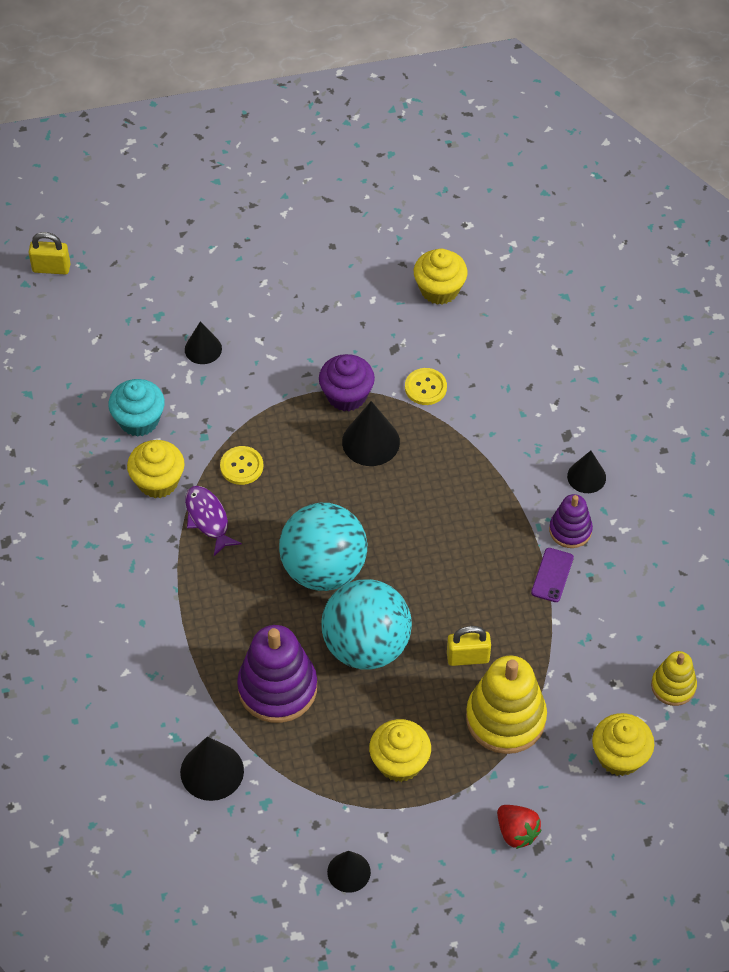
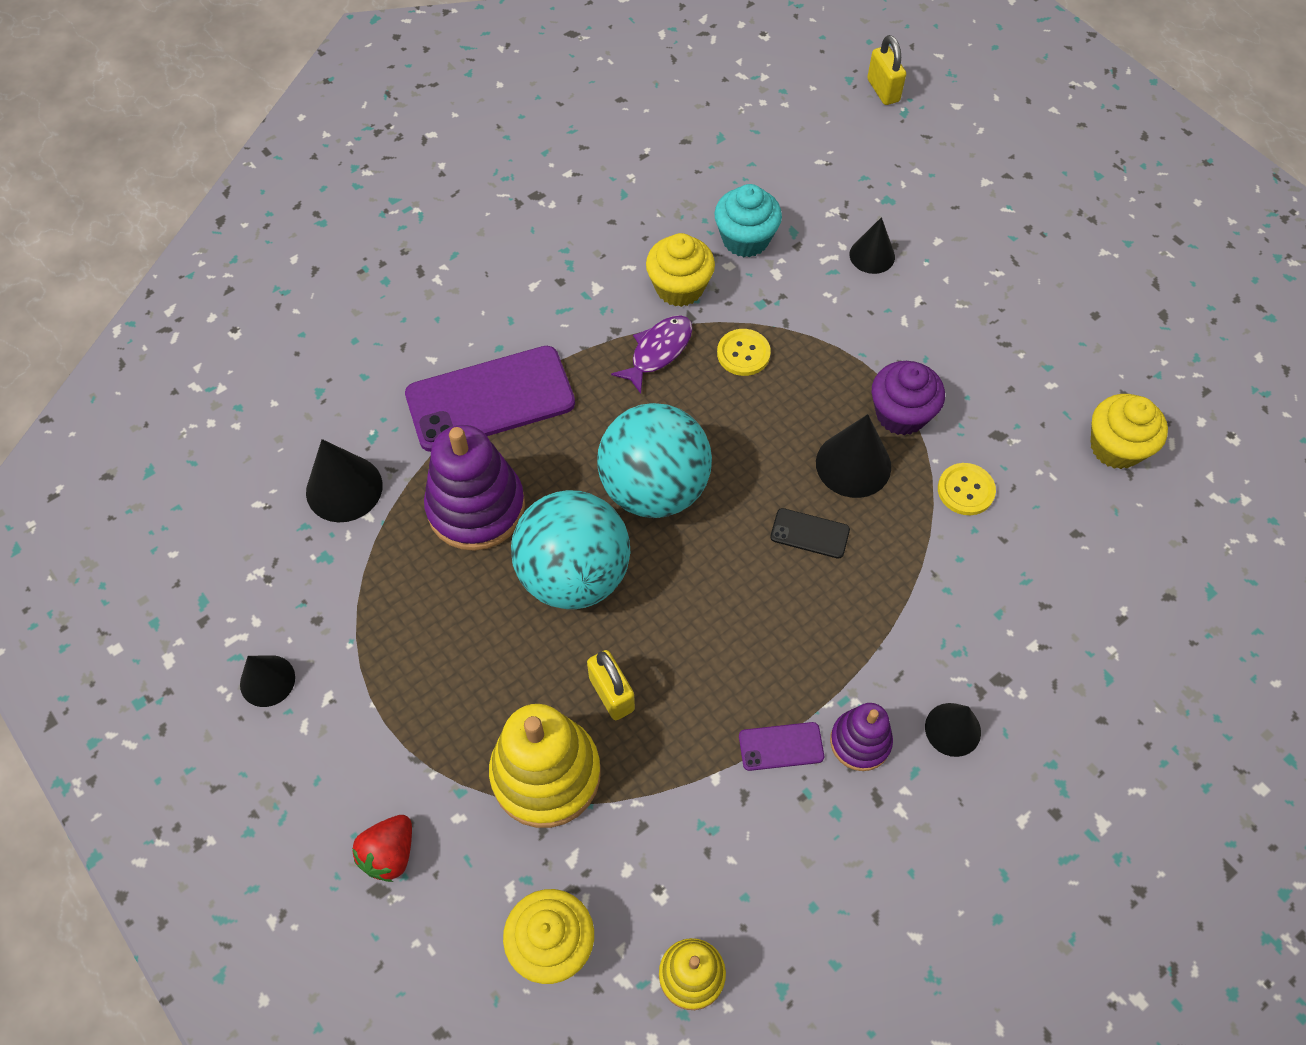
camera: 65 degrees right, 5 degrees up
yellow cupcake [369,719,431,782] -> none
none -> purple phone [405,346,575,452]
none -> black phone [770,508,850,559]

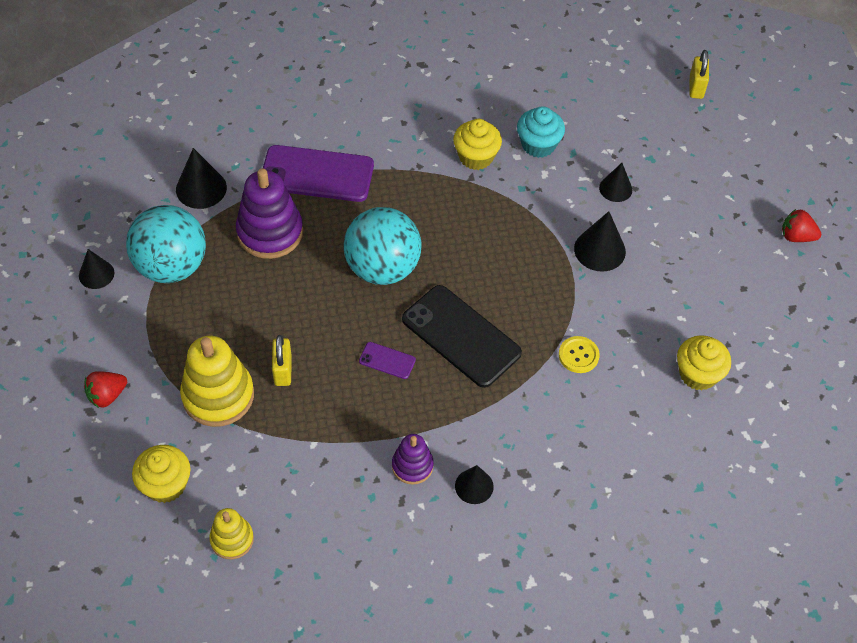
camera: 25 degrees right, 5 degrees down
turquoise ball [511,490,630,609] -> turquoise ball moved to [126,205,206,283]
purple fish [611,315,693,394] -> none
yellow button [717,329,771,376] -> none
purple phone [739,722,824,771] -> purple phone moved to [359,342,416,379]
black phone [770,508,850,559] -> black phone [402,285,522,388], size x2.25
black cone [816,414,891,498] -> black cone moved to [574,211,626,272]
purple cupcake [872,361,945,435] -> none
none -> red strawberry [782,209,821,242]

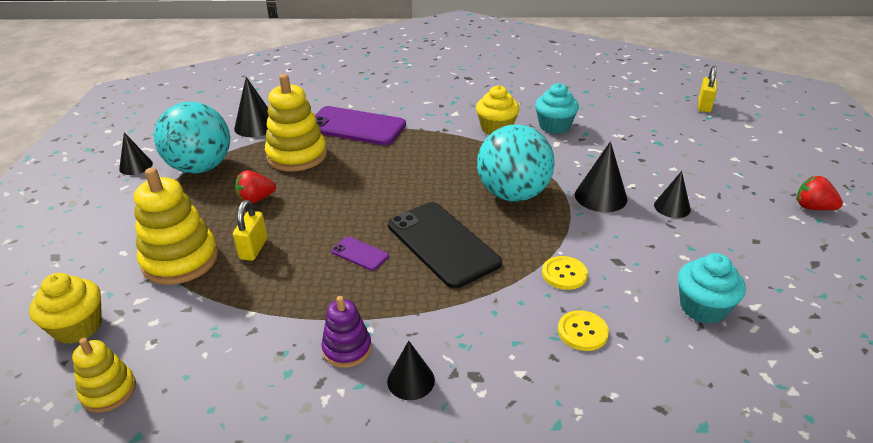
camera: 15 degrees right, 20 degrees down
red strawberry [84,371,127,408] -> red strawberry moved to [235,170,276,204]
purple stacking toy [236,168,303,259] -> yellow stacking toy [265,74,327,171]
turquoise ball [344,207,422,285] -> turquoise ball moved to [477,124,555,202]
black cone [599,163,632,202] -> black cone moved to [654,171,691,218]
yellow cupcake [677,335,731,391] -> turquoise cupcake [678,253,746,324]
none -> yellow button [558,310,609,351]

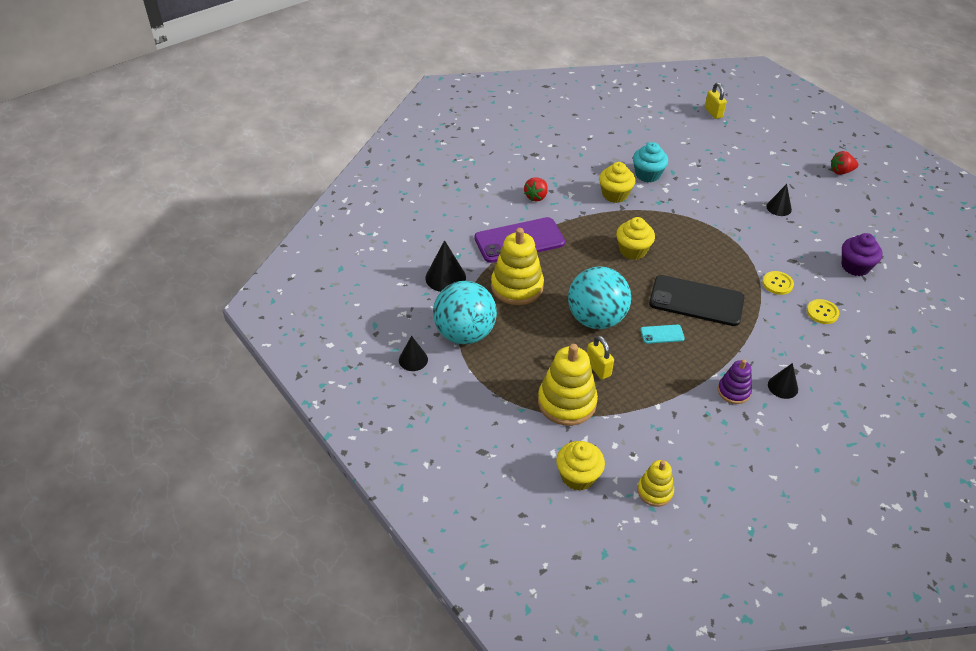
camera: 40 degrees left, 10 degrees up
red strawberry [235,170,276,204] -> red strawberry moved to [524,177,548,202]
purple phone [331,237,389,271] -> turquoise phone [640,325,685,344]
turquoise ball [477,124,555,202] -> turquoise ball moved to [568,266,631,329]
black cone [575,141,627,212] -> none
turquoise cupcake [678,253,746,324] -> purple cupcake [842,233,882,276]
none -> yellow cupcake [616,217,655,260]

